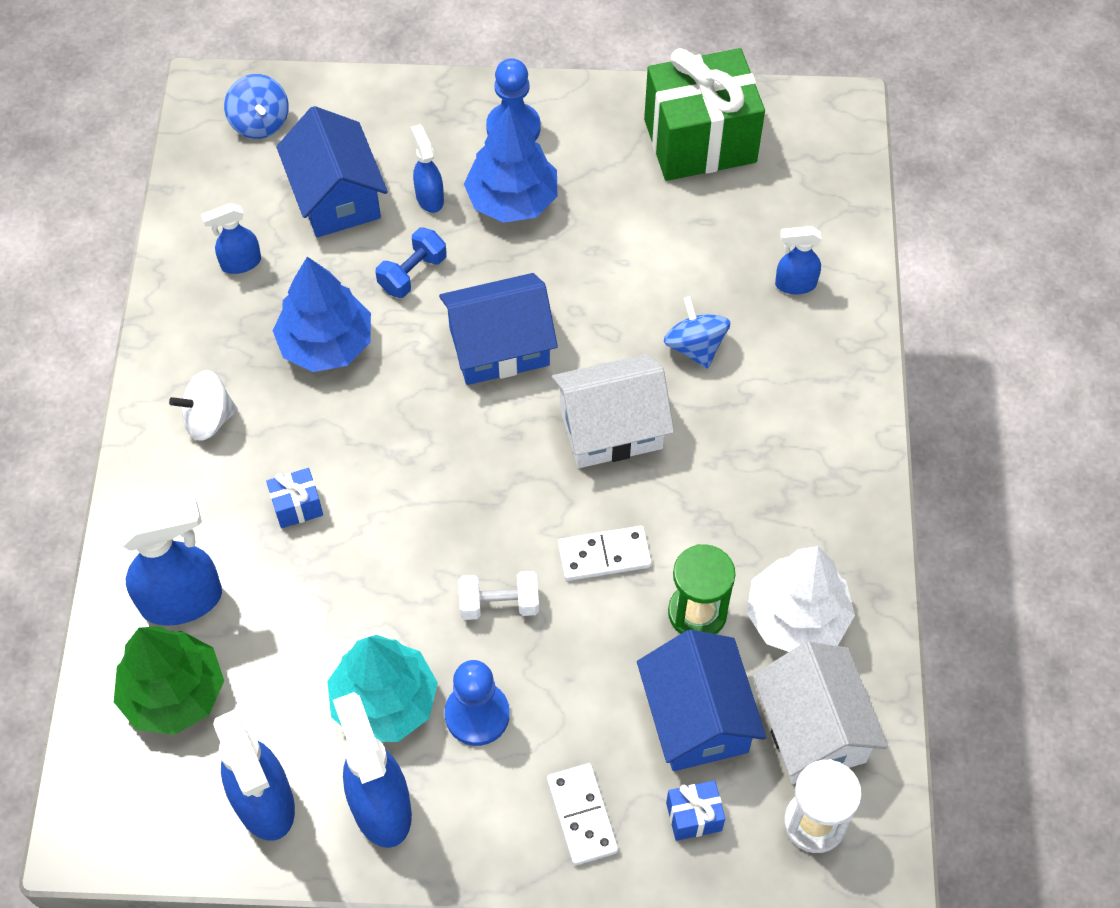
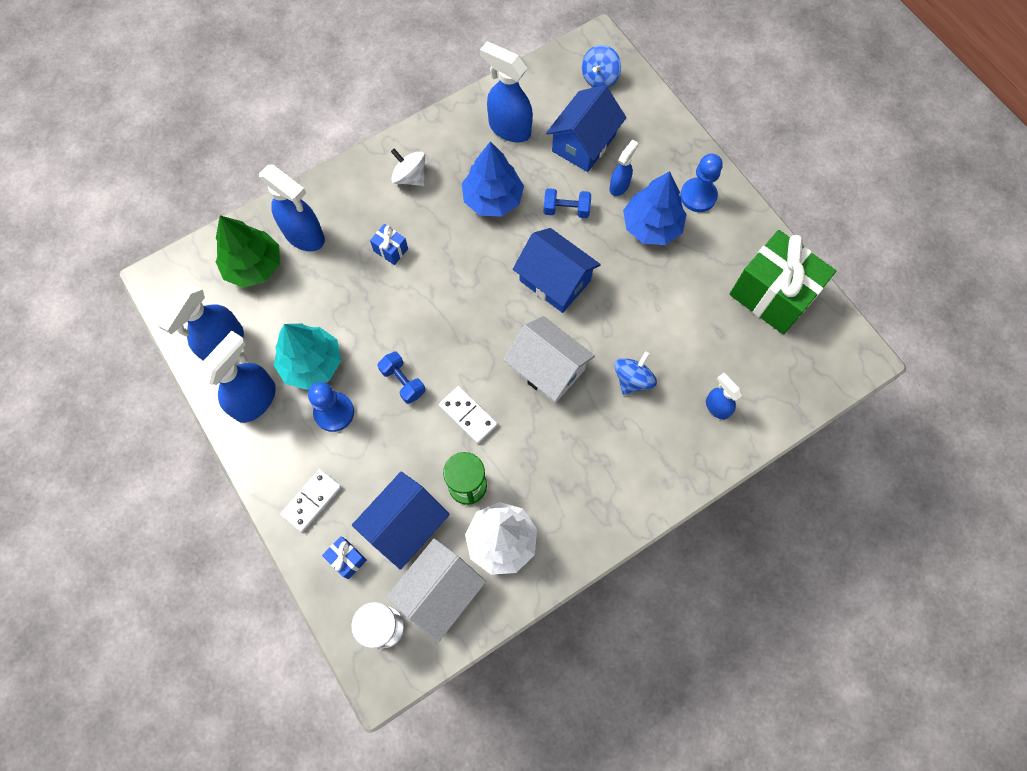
camera: 55 degrees right, 10 degrees up
blue spray bottle [201,203,261,274] -> blue spray bottle [480,41,533,143], size x1.81
white dumbbell [458,571,539,620] -> blue dumbbell [377,351,425,404]

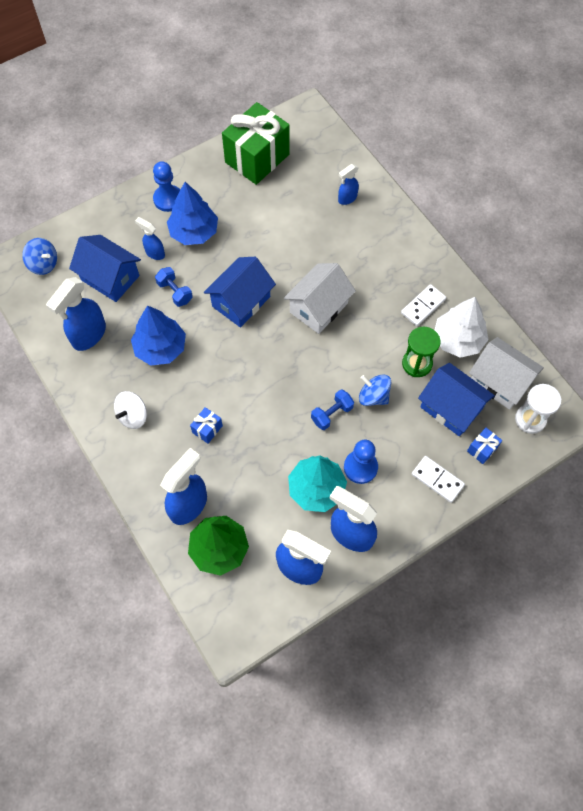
camera: 90 degrees left, 5 degrees down
white domino [439,386,497,443] -> white domino moved to [401,284,446,326]
blue dumbbell [543,188,591,218] -> blue dumbbell turned 45 degrees counterclockwise [155,267,193,307]
blue spinning top [614,351,657,395] -> blue spinning top moved to [359,375,391,406]

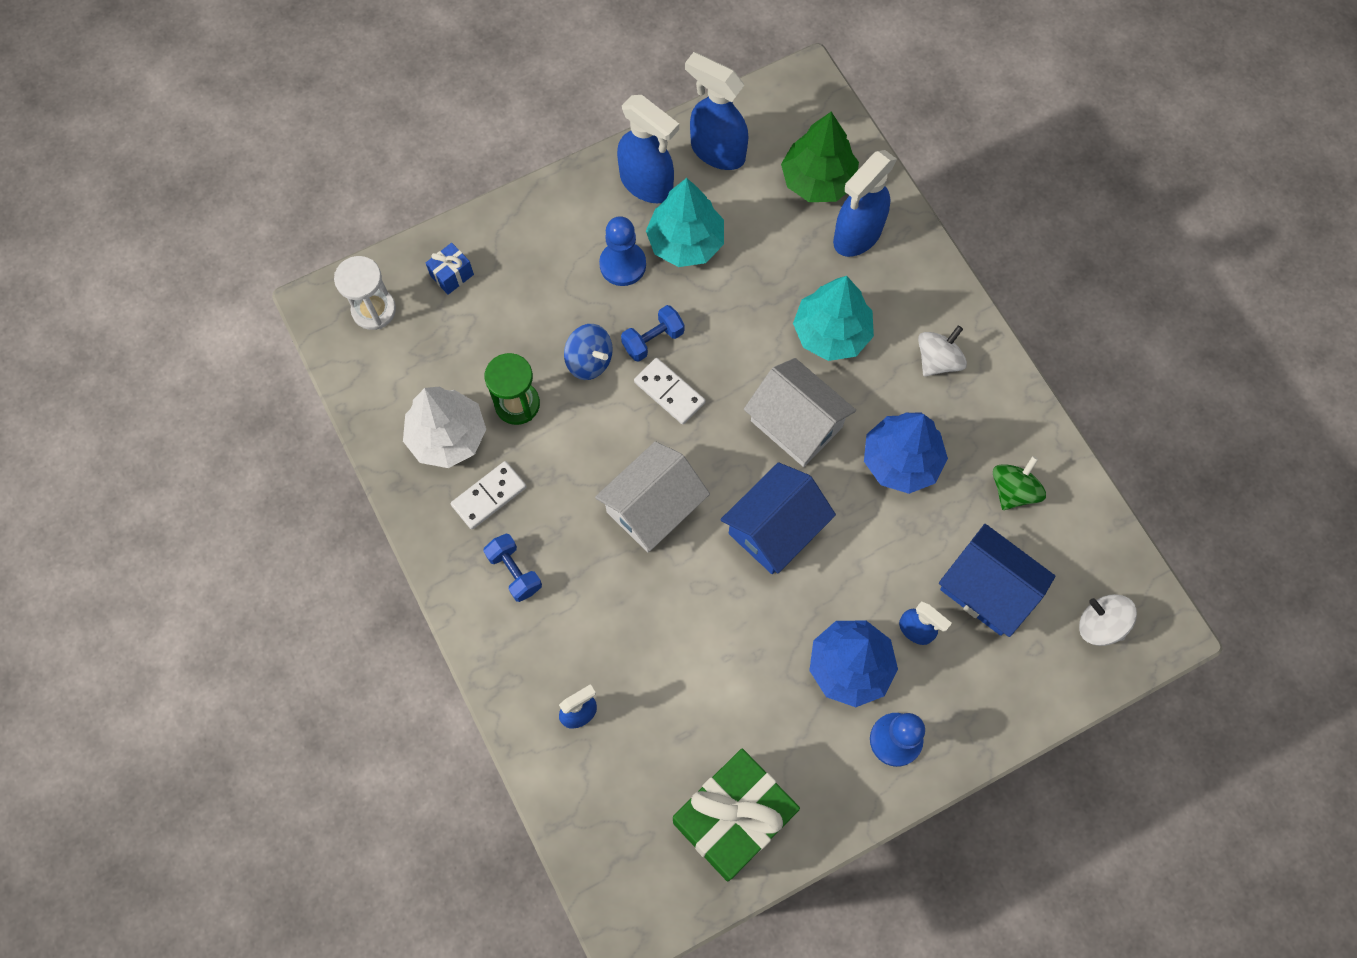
camera: 175 degrees left, 5 degrees up
blue spinning top [22,238,57,275] -> white spinning top [1079,594,1137,646]
blue spray bottle [46,277,106,351] -> green spinning top [993,456,1046,510]
blue dumbbell [155,267,193,307] -> blue dumbbell moved to [483,534,542,602]
blue gift [190,407,223,444] -> turquoise tree [793,276,874,361]
white domino [412,456,465,503] -> white domino moved to [634,358,705,425]
blue house [418,363,495,436] -> none
white house [469,337,544,410] -> white house moved to [744,358,856,467]

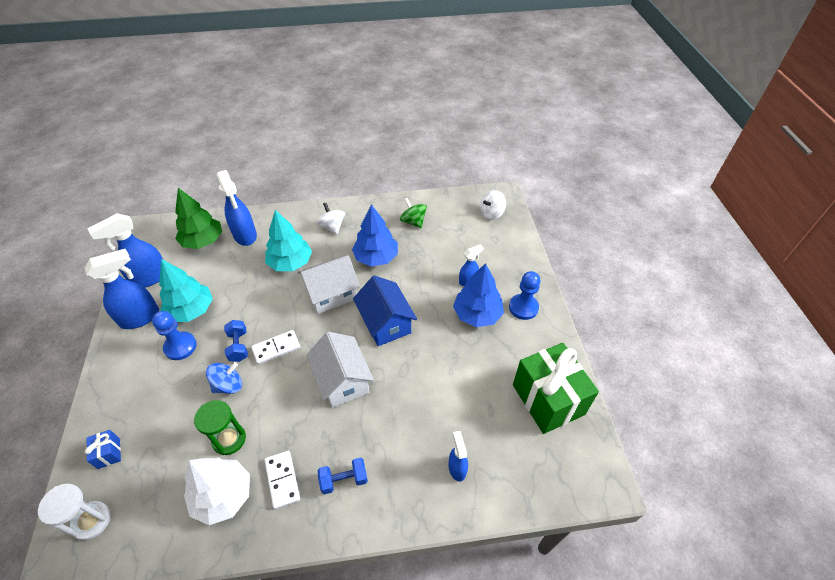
camera: 70 degrees left, 20 degrees down
blue house [939,524,1055,637] -> none

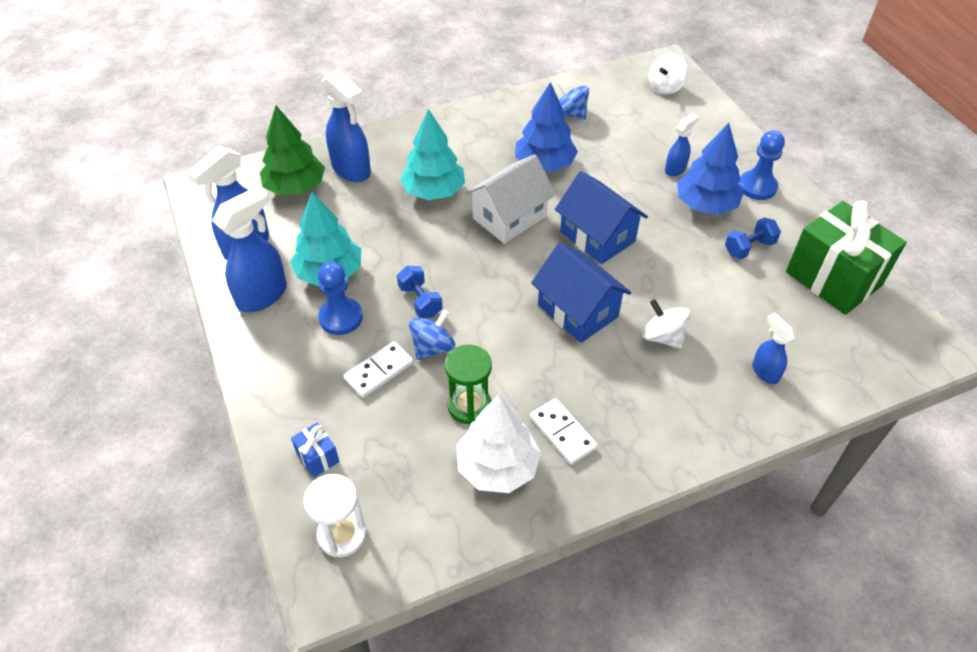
camera: 15 degrees left, 0 degrees up
white domino [251,330,300,365] -> white domino moved to [344,342,414,398]
white house [306,331,374,408] -> blue house [531,243,631,343]
white spinning top [316,203,345,234] -> white spinning top moved to [643,299,690,349]
blue dumbbell [318,457,368,495] -> blue dumbbell moved to [725,218,781,259]
green spinning top [400,198,427,228] -> blue spinning top [557,81,589,120]

